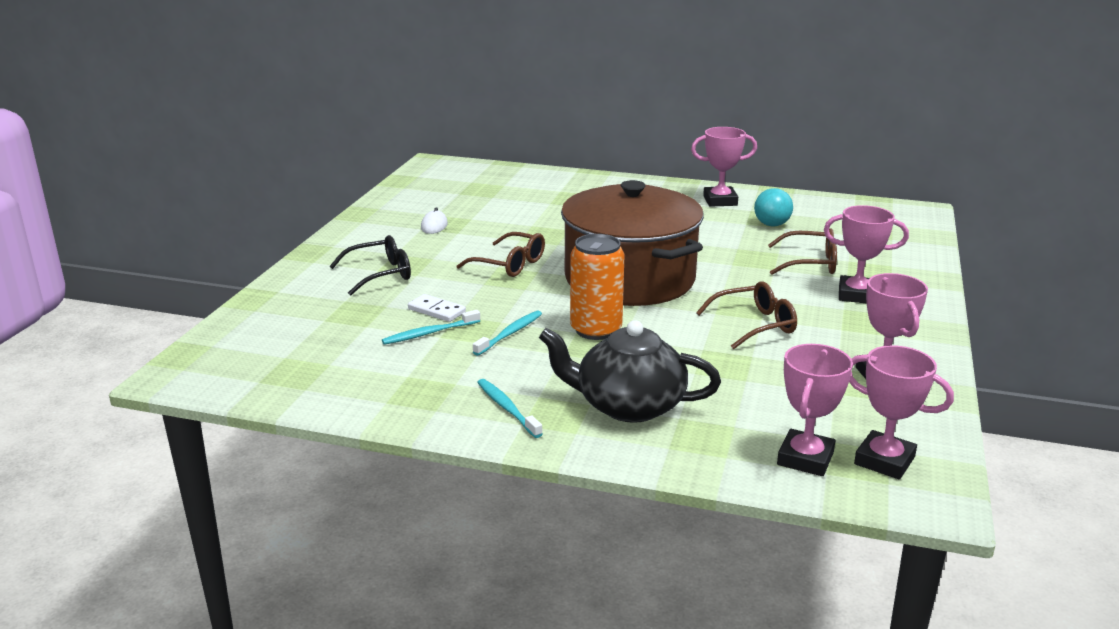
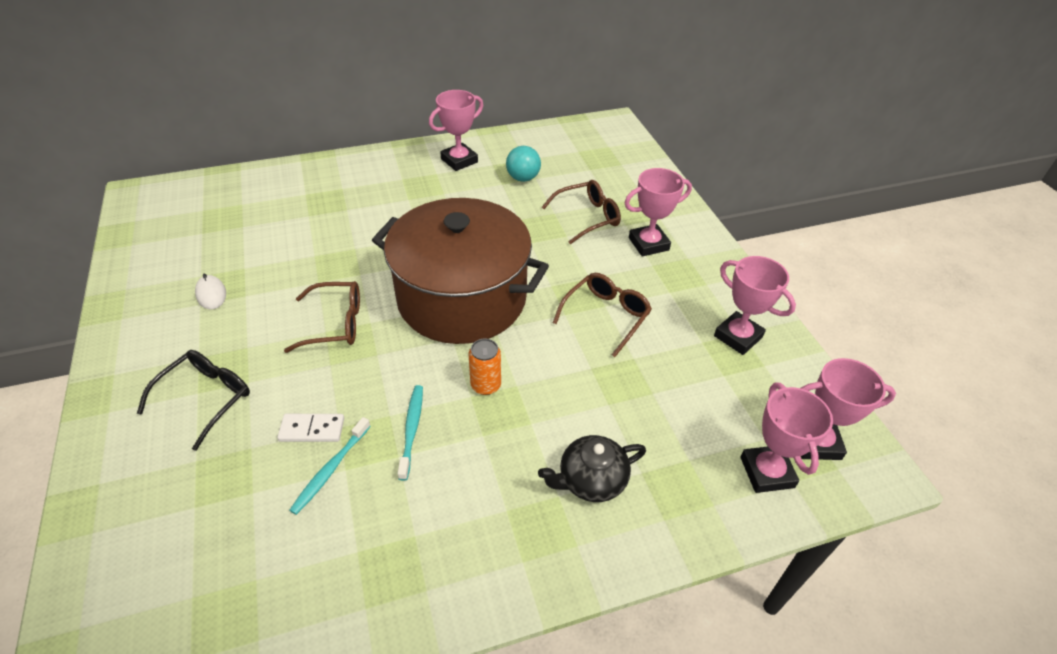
camera: 35 degrees left, 20 degrees up
turquoise toothbrush [477,379,543,438] -> none
black teapot [539,320,721,423] -> black teapot [538,435,646,502], size x0.64
orange can [570,234,625,340] -> orange can [469,339,501,395], size x0.59

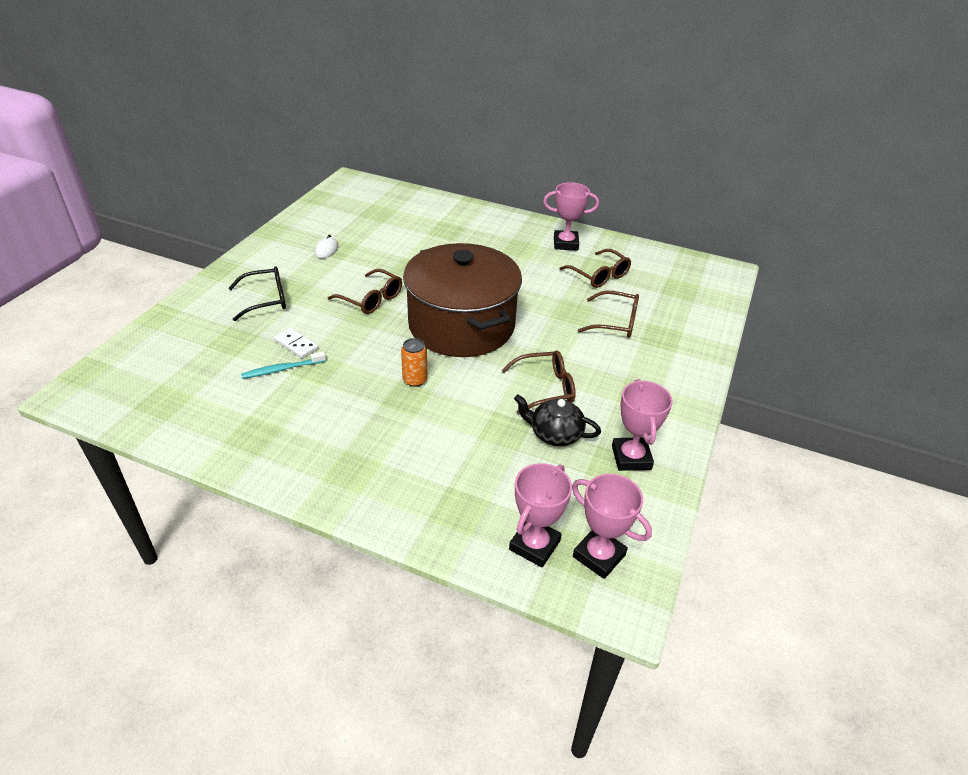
camera: 40 degrees right, 5 degrees down
turquoise toothbrush [397,385,423,481] -> none
turquoise ball [506,146,541,182] -> brown glasses [559,249,631,288]
black teapot [538,435,646,502] -> black teapot moved to [514,394,601,446]
pink trophy [624,168,692,256] -> none

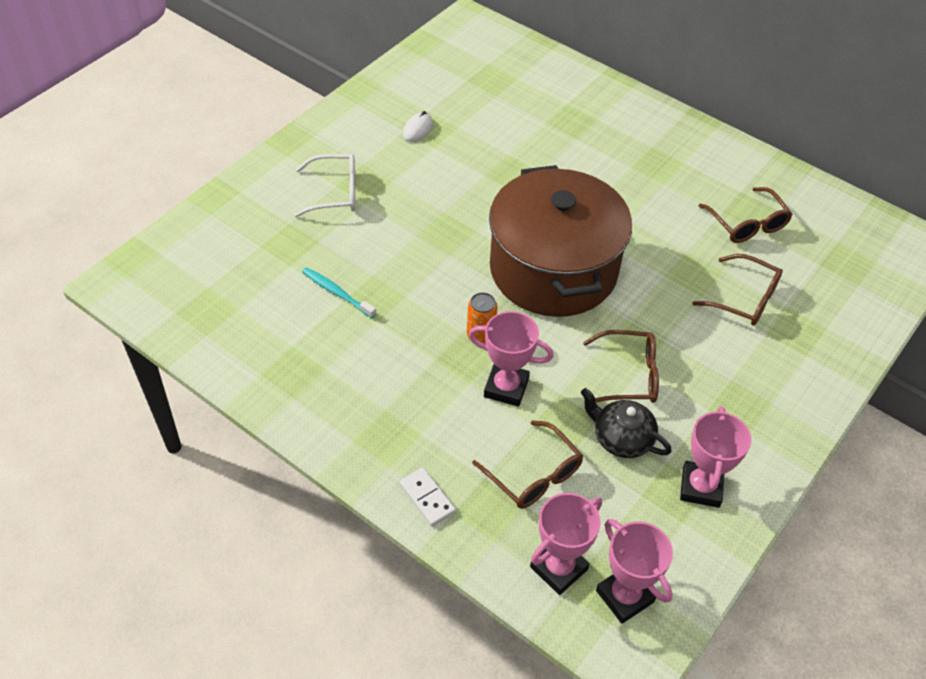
camera: 15 degrees right, 10 degrees up
black glasses [229,267,286,321] -> white glasses [294,154,356,217]
turquoise toothbrush [241,351,326,379] -> turquoise toothbrush turned 45 degrees clockwise [302,267,377,318]
white domino [274,328,318,358] -> white domino moved to [399,467,456,526]
brown glasses [328,269,402,314] -> brown glasses moved to [472,420,583,509]
pink trophy [543,182,599,251] -> pink trophy moved to [469,311,554,407]

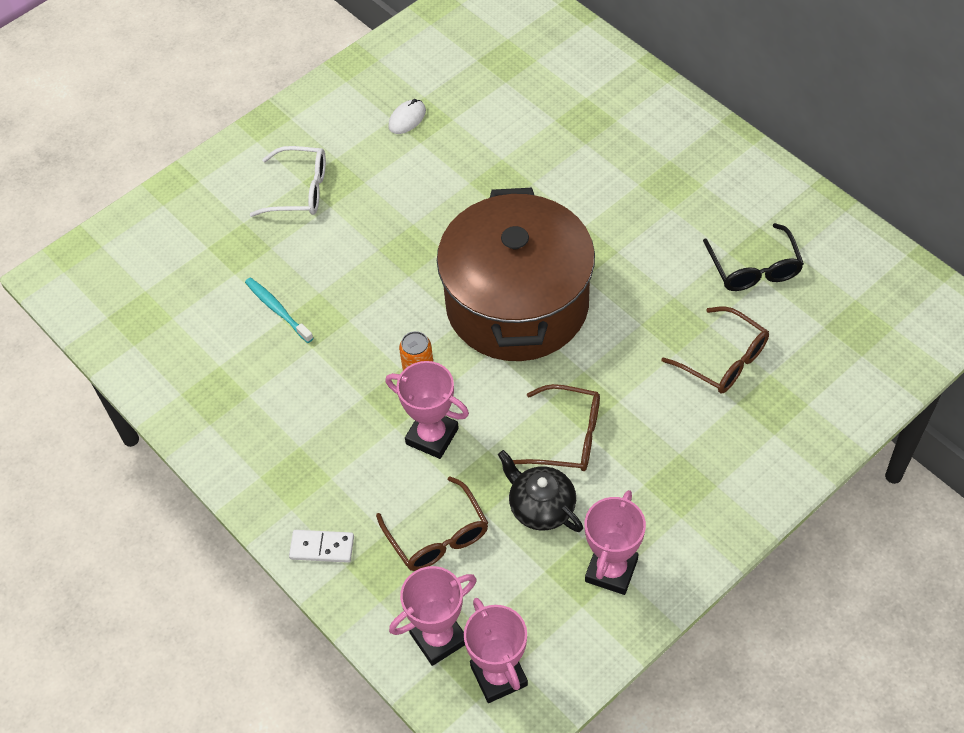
camera: 15 degrees right, 5 degrees up
white domino [399,467,456,526] -> white domino turned 60 degrees counterclockwise [289,530,354,563]
brown glasses [698,187,793,243] -> black glasses [703,223,804,291]

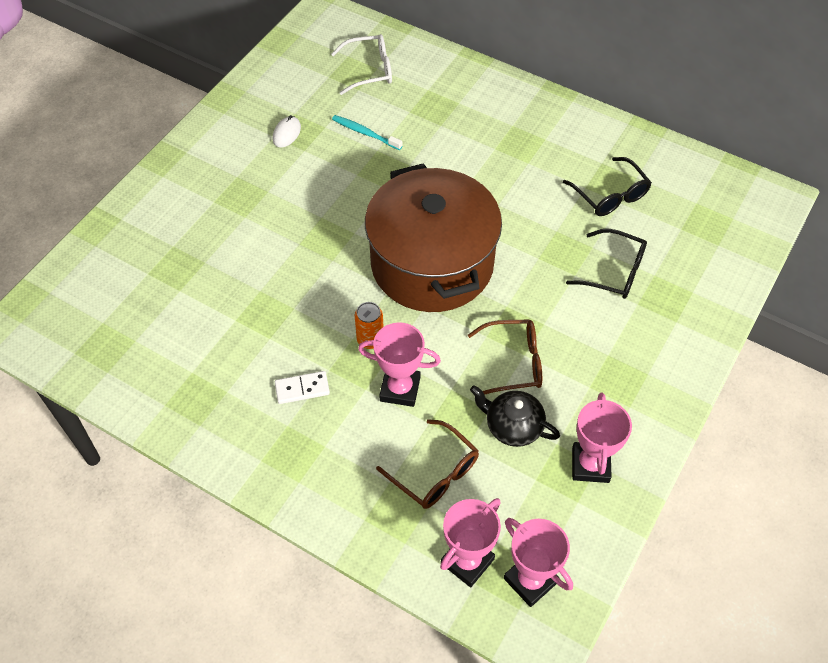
camera: 20 degrees left, 0 degrees up
turquoise toothbrush [245,278,313,343] -> turquoise toothbrush moved to [332,115,402,150]
white glasses [250,146,326,217] -> white glasses moved to [331,34,392,95]
white domino [289,530,354,563] -> white domino moved to [275,371,330,404]
brown glasses [661,306,769,394] -> black glasses [566,229,647,299]

